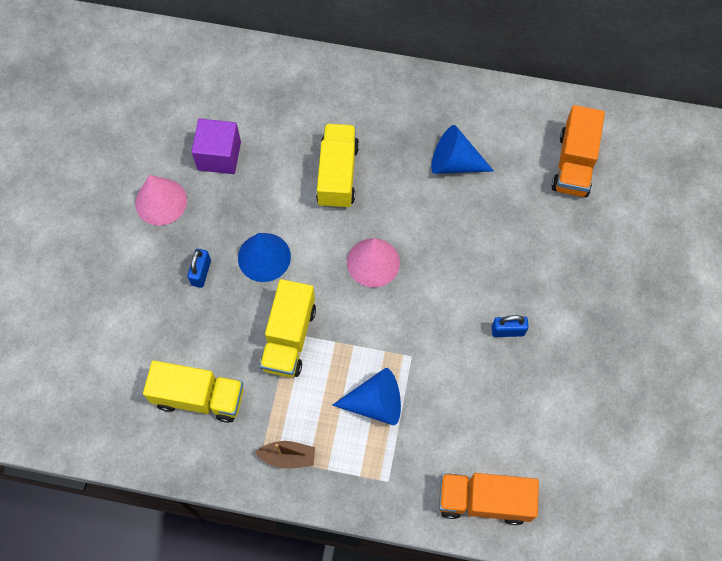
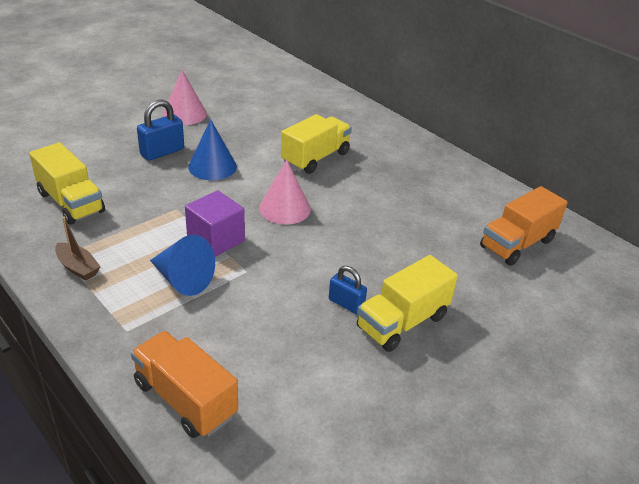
camera: 35 degrees right, 30 degrees down
blue padlock [187,249,211,288] -> blue padlock [137,99,184,161], size x1.52
purple cube [191,118,241,174] -> purple cube moved to [185,190,245,257]
yellow truck [260,279,316,377] -> yellow truck moved to [357,255,458,352]
blue cone [431,125,494,174] -> none

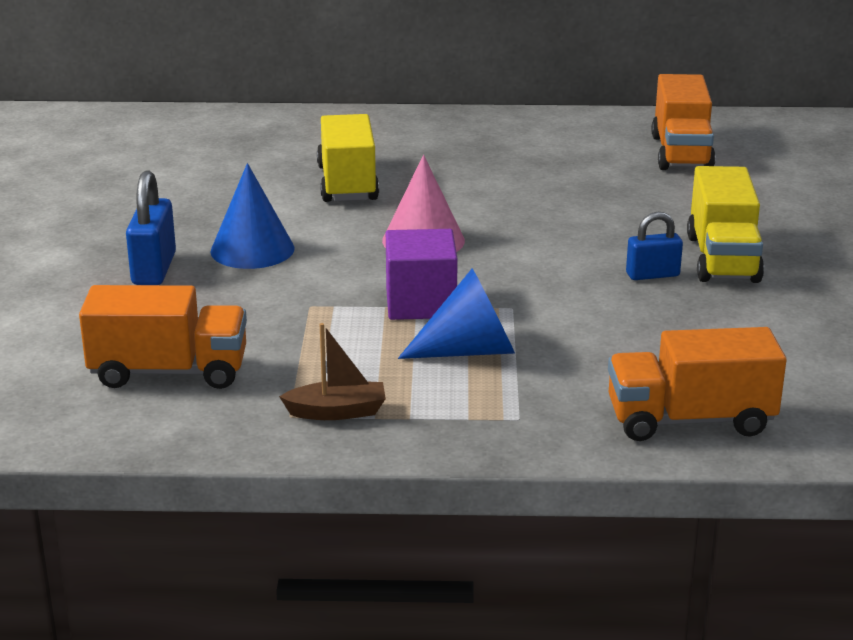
camera: 45 degrees left, 10 degrees down
yellow truck [29,142,105,225] -> orange truck [79,285,247,389]
pink cone [163,70,207,125] -> none

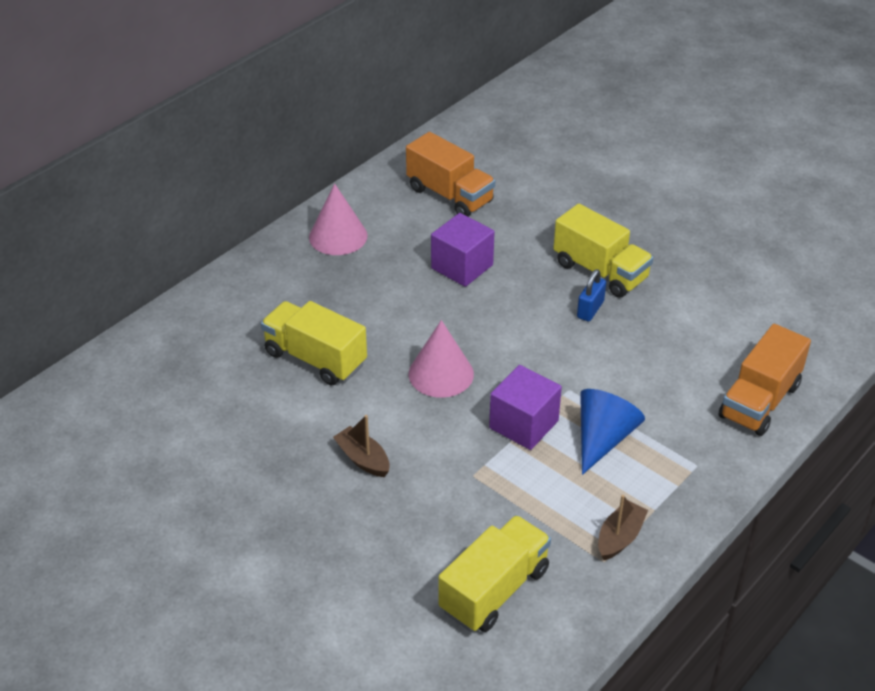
camera: 50 degrees left, 15 degrees up
orange truck [79,285,247,389] -> yellow truck [439,515,551,632]
blue padlock [126,170,176,285] -> none
blue cone [211,163,295,269] -> brown boat [333,415,390,477]
none -> pink cone [309,184,368,255]
none -> purple cube [431,213,494,287]

